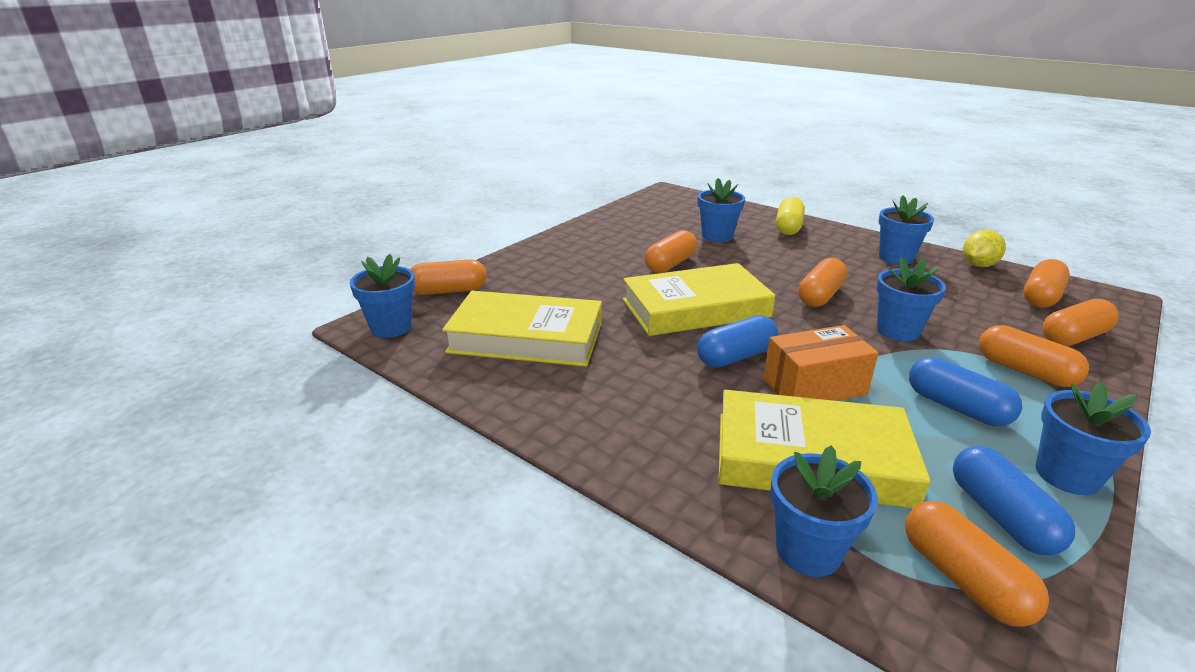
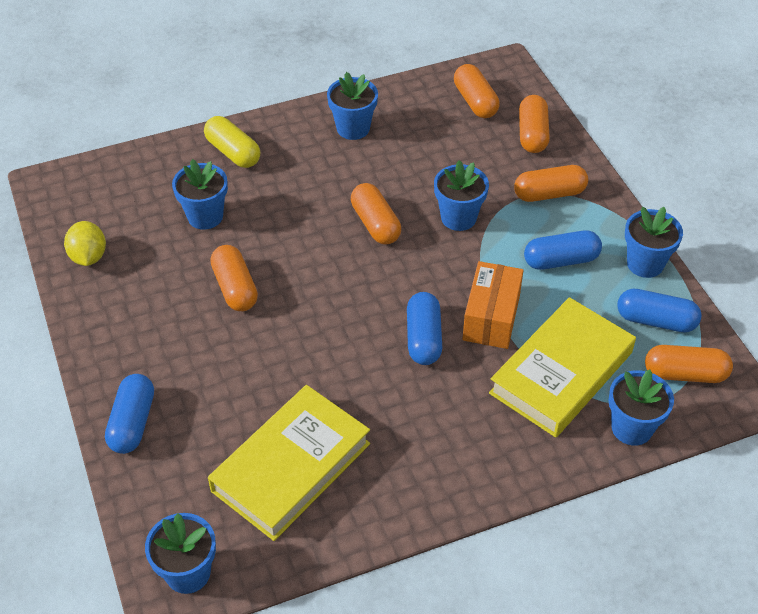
camera: 60 degrees left, 20 degrees up
orange capsule [410,259,487,295] -> none
yellow book [623,263,775,336] -> none
yellow lemon [962,230,1006,267] -> yellow lemon moved to [64,221,106,266]
none -> blue capsule [105,374,154,454]

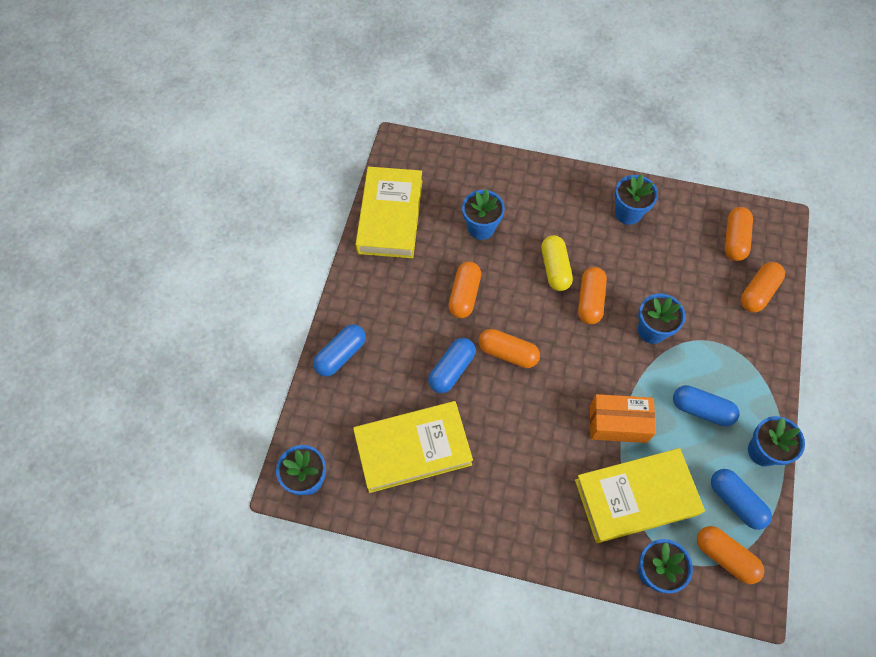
camera: 35 degrees right, 15 degrees up
yellow lemon [64,221,106,266] -> yellow book [355,167,422,258]
yellow capsule [204,116,260,168] -> yellow capsule moved to [541,235,573,291]
blue capsule [407,292,442,365] -> blue capsule moved to [428,338,476,393]
orange box [463,261,524,349] -> orange box turned 45 degrees clockwise [590,394,656,443]
orange capsule [514,165,588,202] -> orange capsule moved to [479,329,540,368]

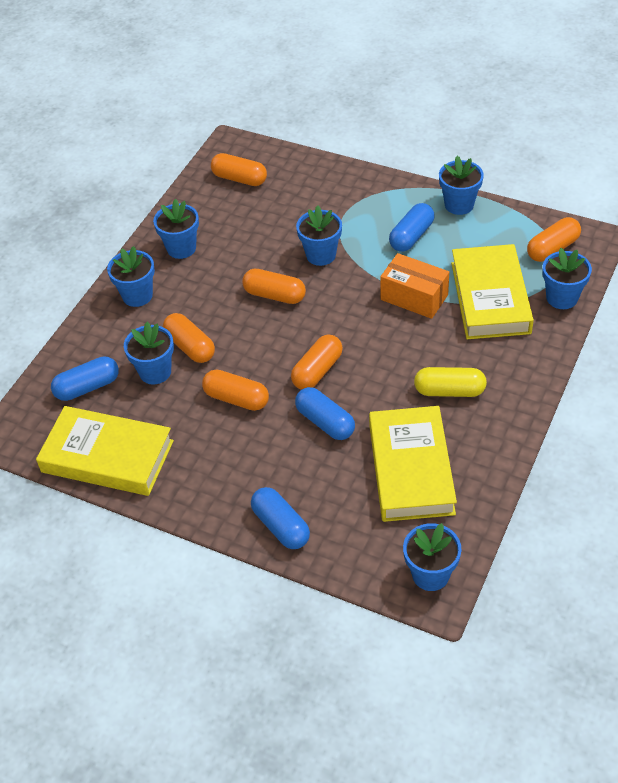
camera: 75 degrees left, 15 degrees down
yellow capsule [541,235,573,291] -> yellow capsule moved to [414,367,487,397]
orange box [590,394,656,443] -> orange box turned 75 degrees counterclockwise [380,253,449,319]
blue capsule [711,469,772,530] -> blue capsule moved to [51,356,119,401]
orange capsule [741,262,785,312] -> orange capsule moved to [163,313,215,363]
none -> blue flower pot [107,246,155,307]

